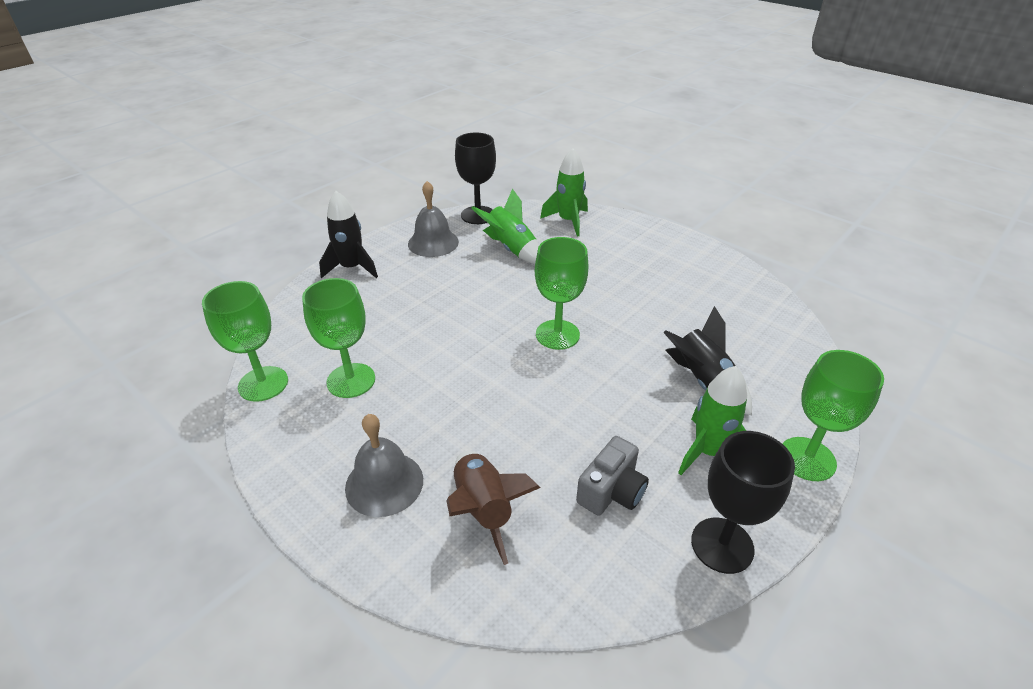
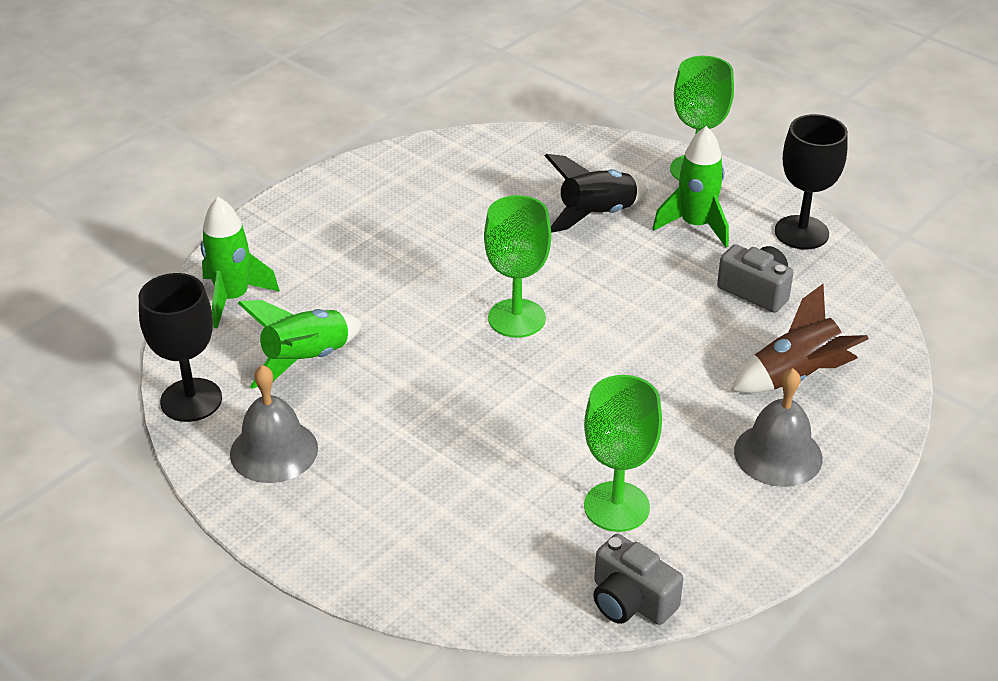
camera: 90 degrees left, 0 degrees up
green goblet [202,281,288,402] -> grey camera [593,534,683,625]
black rocket [319,191,378,278] -> none

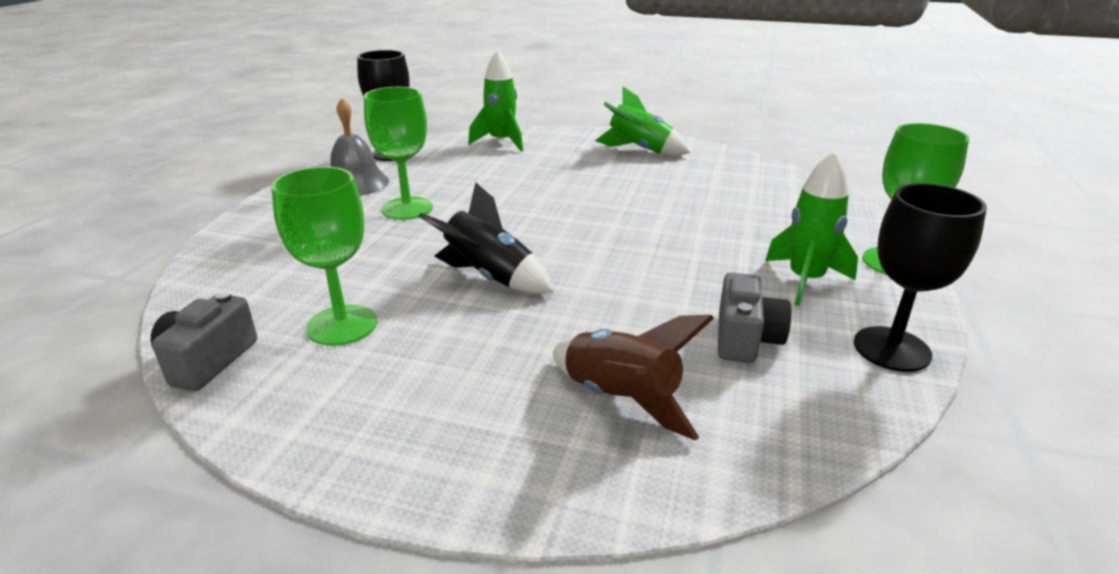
camera: 65 degrees right, 10 degrees down
green rocket [238,300,362,389] -> green rocket moved to [595,87,690,155]
green goblet [484,195,551,338] -> green goblet moved to [364,87,433,220]
black rocket [545,154,648,233] -> black rocket moved to [418,182,553,294]
grey bell [734,368,823,487] -> none

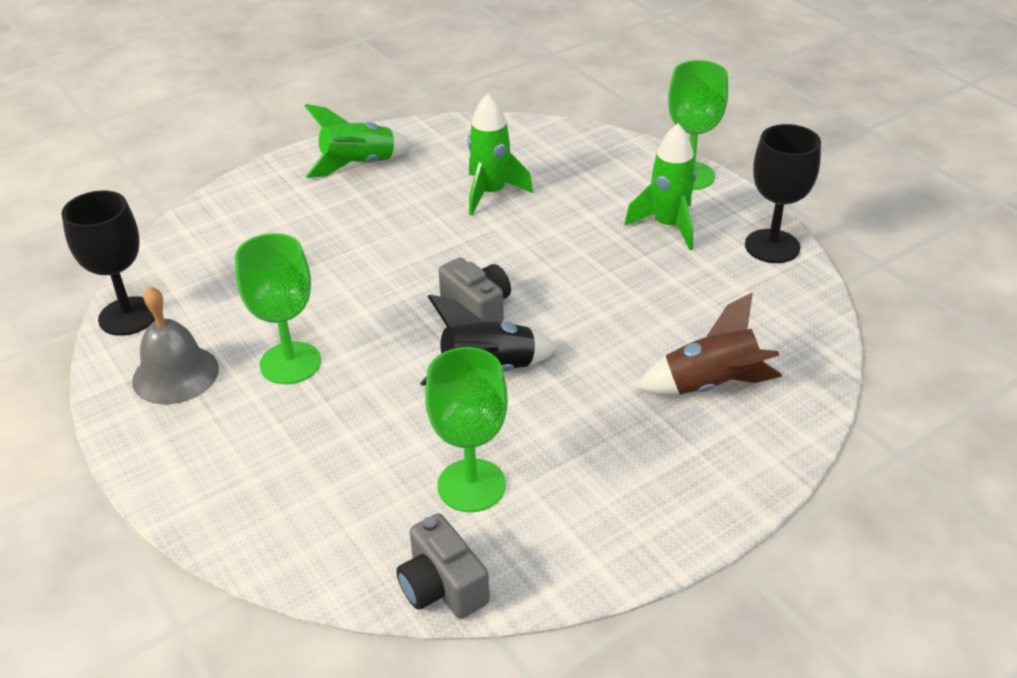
camera: 50 degrees left, 10 degrees up
green rocket [468,50,523,151] -> green rocket moved to [468,93,533,215]
grey camera [718,272,791,363] -> grey camera moved to [439,258,511,322]

